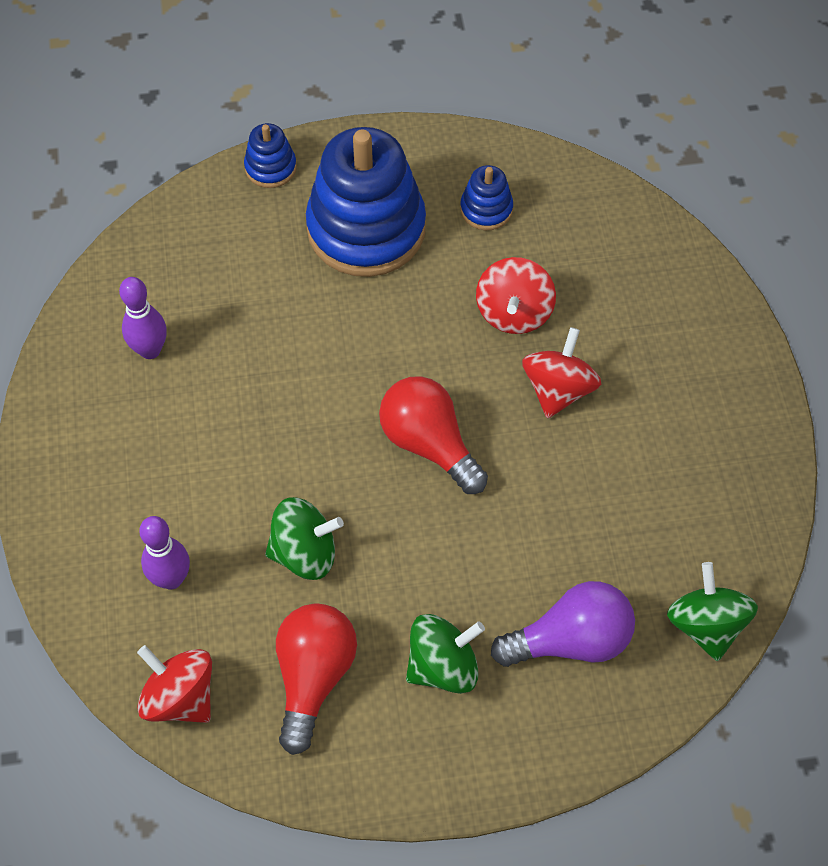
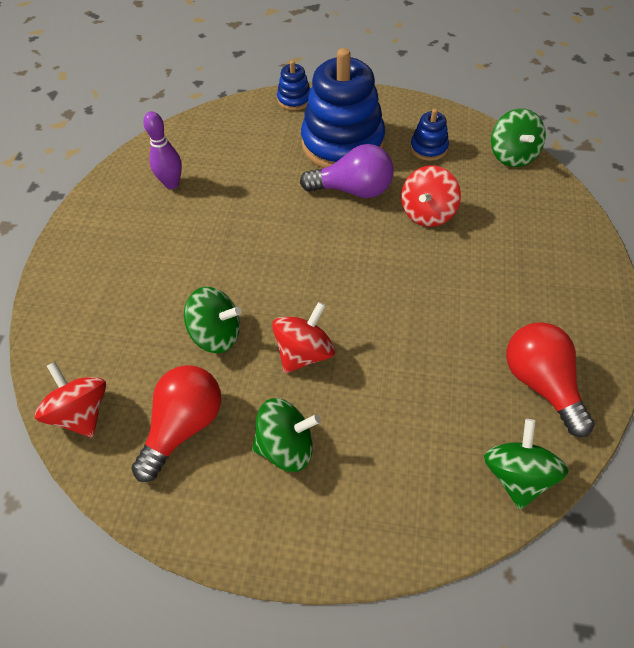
camera: 20 degrees right, 5 degrees down
purple bowling pin [139,516,190,590] -> none
red light bulb [379,376,488,494] -> red light bulb moved to [506,322,595,437]
purple light bulb [491,581,635,667] -> purple light bulb moved to [300,144,394,198]
red spinning top [522,327,601,419] -> red spinning top moved to [272,302,335,373]
none -> green spinning top [491,109,546,167]

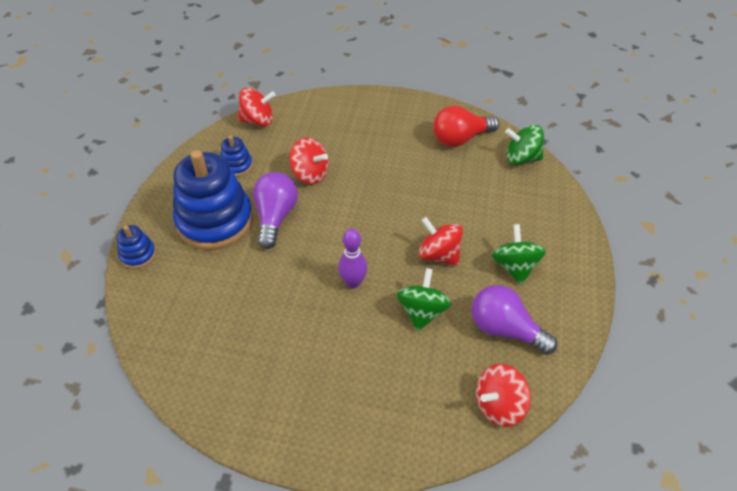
camera: 90 degrees left, 5 degrees down
red light bulb [131,365,221,482] -> purple light bulb [472,285,557,355]
purple bowling pin [143,111,182,189] -> purple bowling pin moved to [338,229,367,288]
green spinning top [491,109,546,167] -> red spinning top [238,87,276,126]

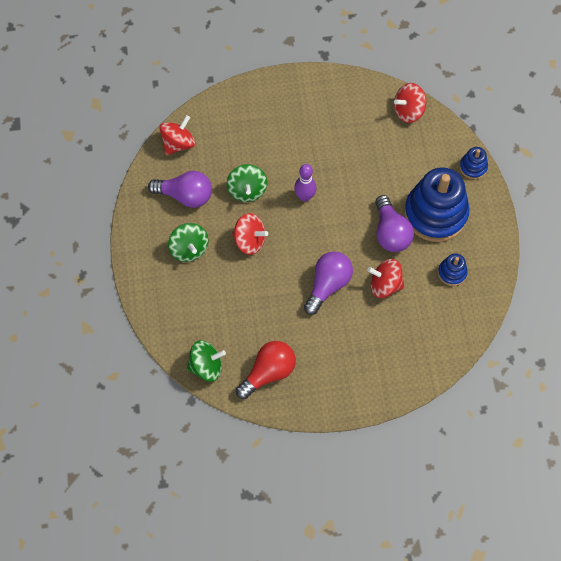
camera: 160 degrees right, 15 degrees up
red spinning top [238,87,276,126] -> red spinning top moved to [394,83,426,123]
none -> purple light bulb [304,251,353,315]

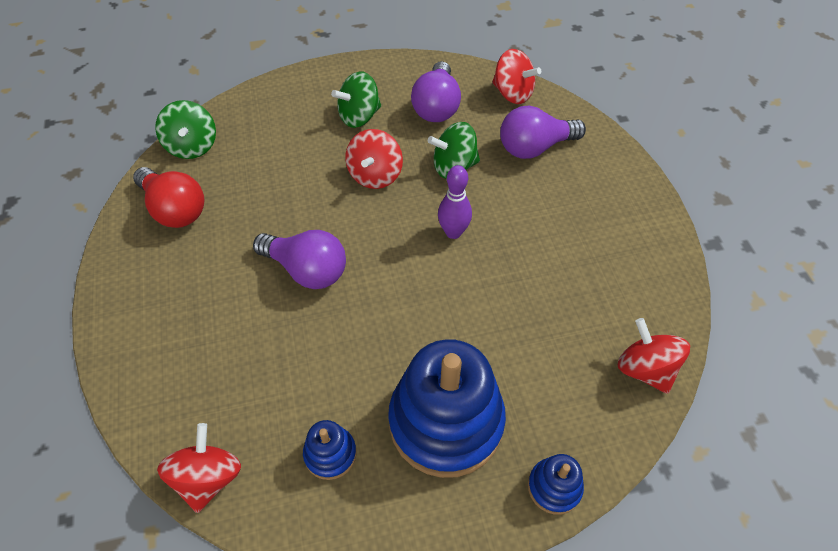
camera: 85 degrees right, 10 degrees down
red spinning top [367,259,405,298] -> red spinning top moved to [157,423,241,513]
purple light bulb [375,195,414,252] -> purple light bulb moved to [500,106,586,159]

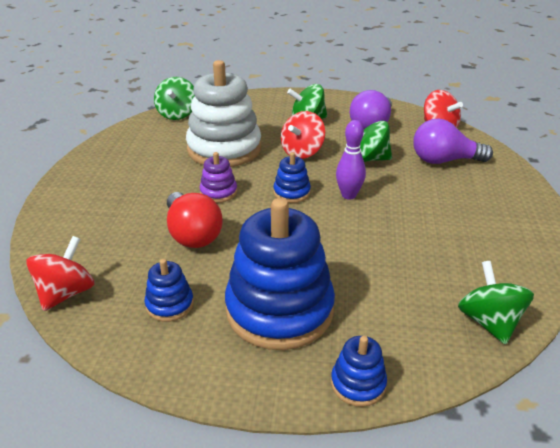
camera: 20 degrees right, 20 degrees down
red light bulb [133,167,205,228] -> red light bulb moved to [167,192,223,248]
purple light bulb [253,230,346,289] -> purple stacking toy [200,152,237,203]
red spinning top [618,318,690,394] -> green spinning top [458,261,534,345]
none -> white stacking toy [186,60,261,167]
none -> blue stacking toy [273,152,311,203]

